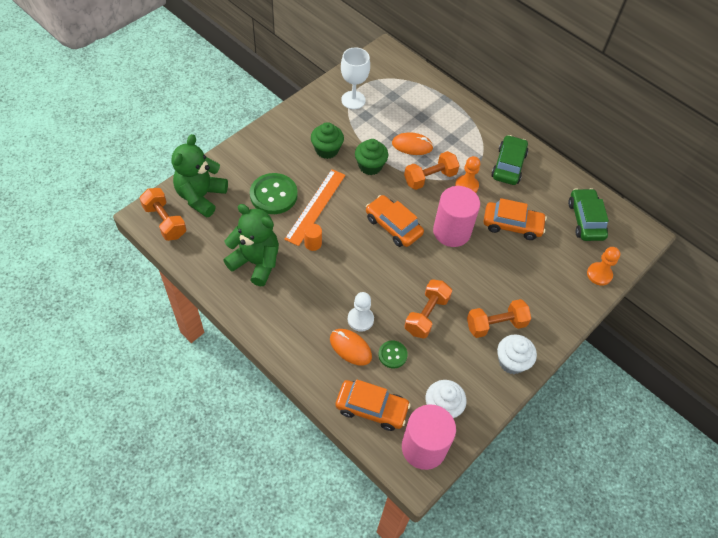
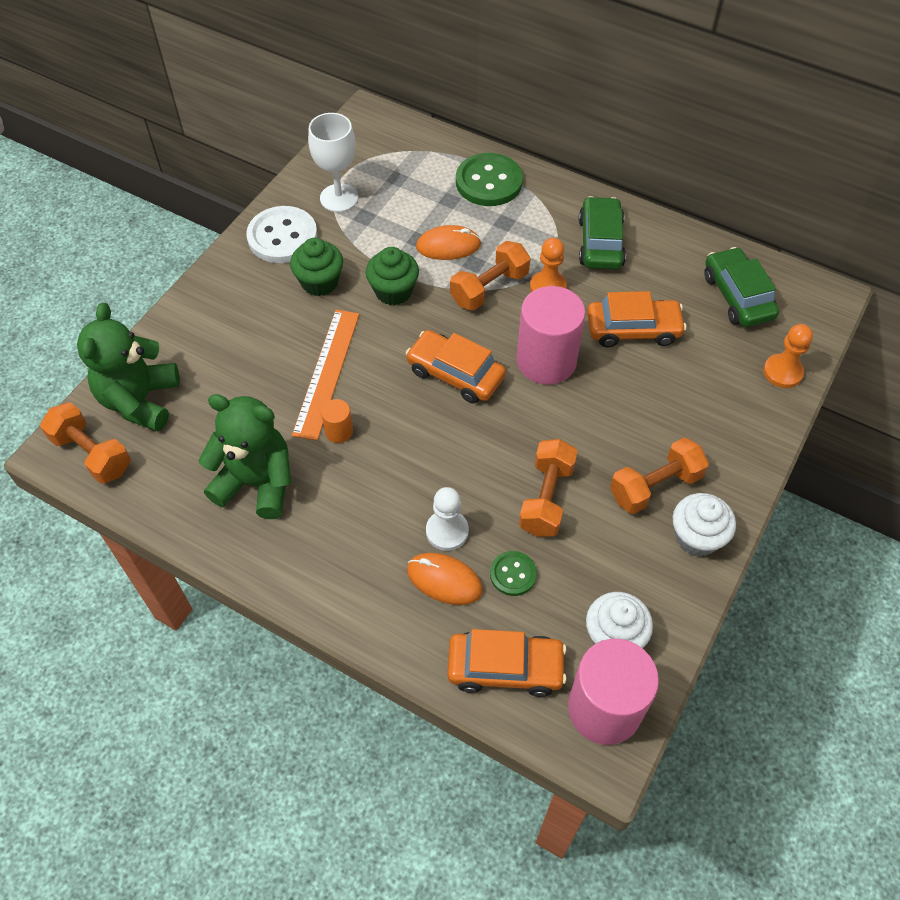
camera: 10 degrees left, 0 degrees up
green button [250,173,298,214] -> green button moved to [456,153,523,206]
none -> white button [246,206,318,263]

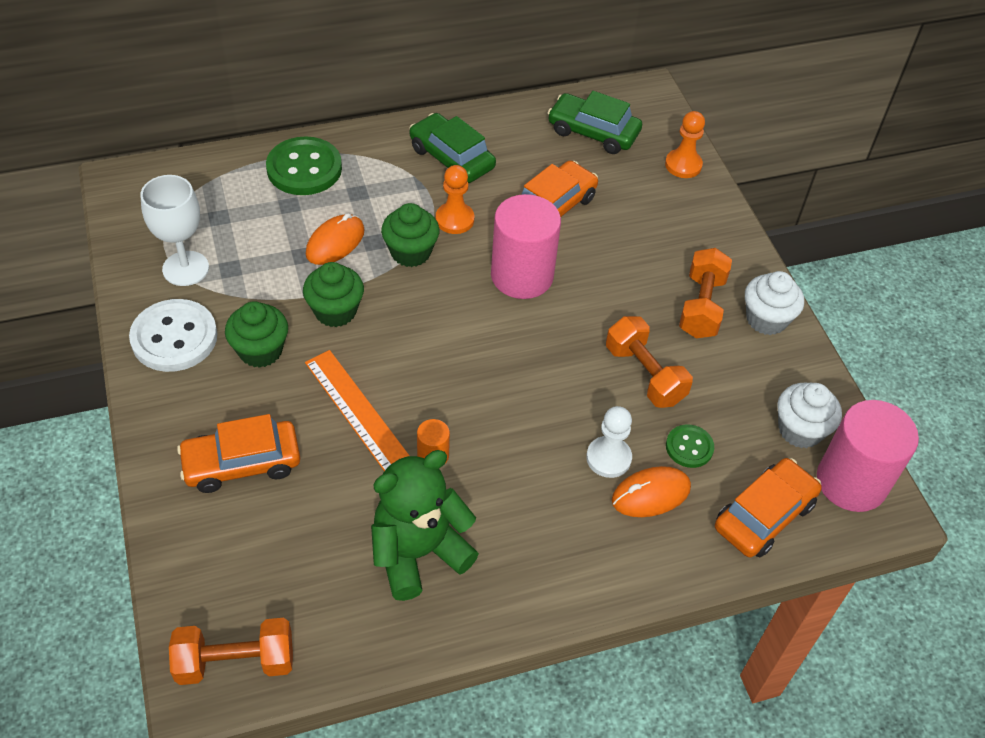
camera: 50 degrees left, 5 degrees down
green teddy bear [77,303,180,431] -> none
orange car [406,330,506,404] -> orange car moved to [177,414,300,493]
orange dumbbell [450,241,530,311] -> green cupcake [381,203,440,267]

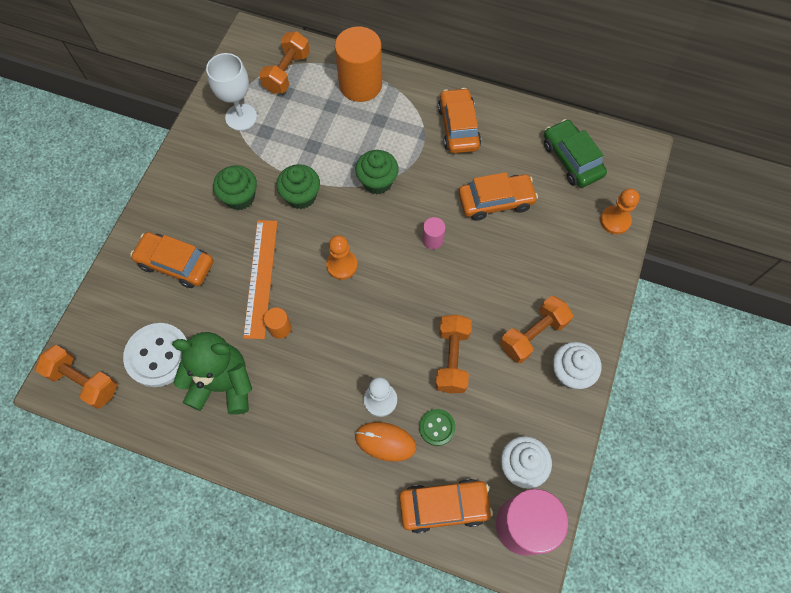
camera: 40 degrees right, 15 degrees up
white button [129,299,218,372] -> white button moved to [123,323,188,387]
green button [266,136,342,195] -> orange cylinder [335,26,382,102]
orange mouse [306,213,365,265] -> none
green car [410,113,496,183] -> orange car [438,88,481,153]
orange pawn [436,165,474,234] -> orange pawn moved to [326,235,358,280]
pink cylinder [491,194,561,299] -> pink cylinder [422,217,445,249], size x0.45
none -> orange dumbbell [259,31,310,94]

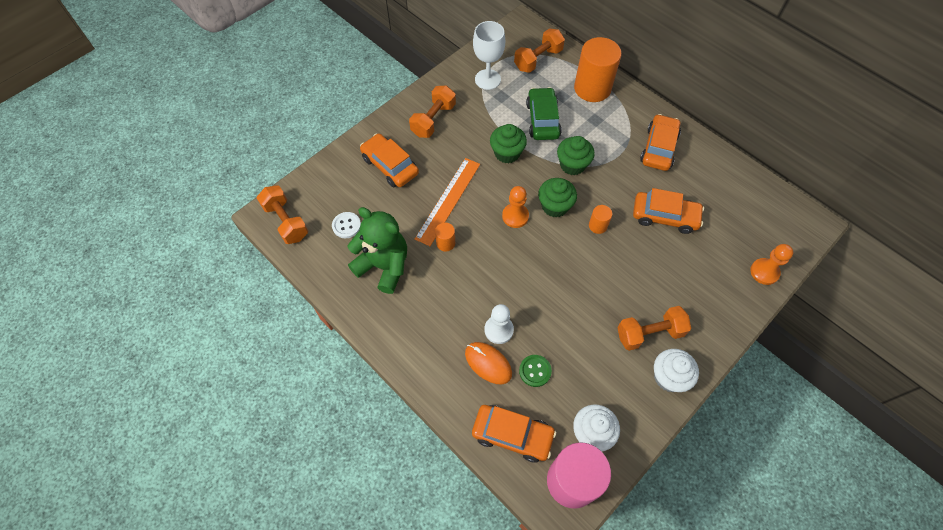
camera: 25 degrees right, 5 degrees down
white button [123,323,188,387] -> white button [332,212,361,238], size x0.54
green cupcake [213,165,257,210] -> green cupcake moved to [538,178,577,218]
pink cylinder [422,217,445,249] -> orange cylinder [589,205,612,234]
orange dumbbell [435,314,472,393] -> orange dumbbell moved to [409,86,456,138]
green car [544,119,607,188] -> green car moved to [526,87,562,140]

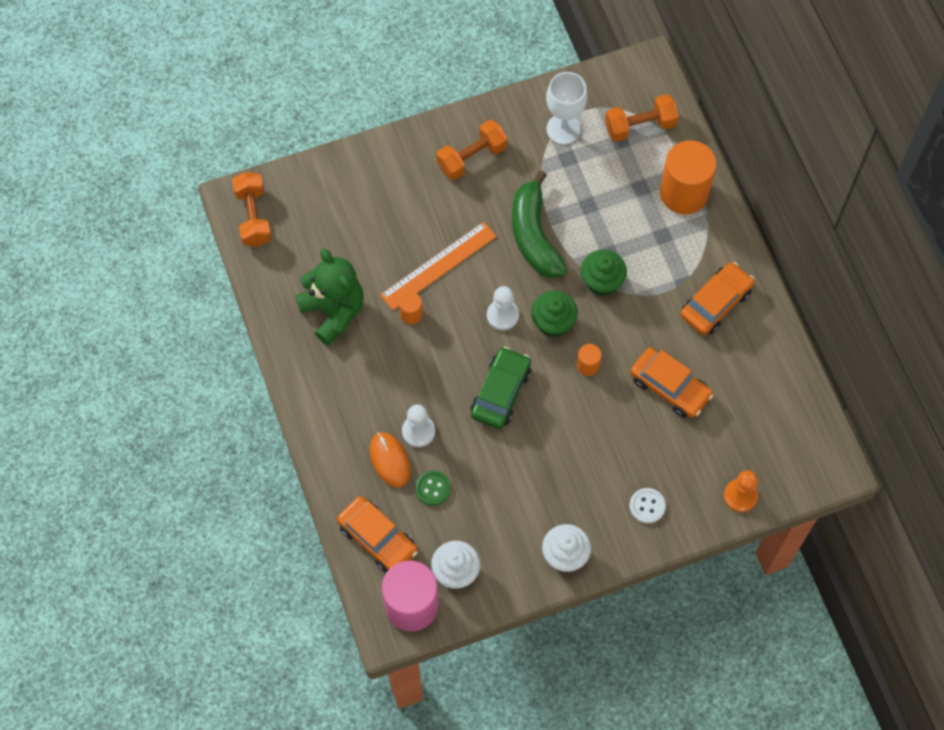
camera: 25 degrees right, 5 degrees up
white button [332,212,361,238] -> white button moved to [629,488,666,524]
orange car [360,133,419,187] -> none
green cupcake [490,124,527,164] -> green banana [512,171,568,278]
orange pawn [502,186,529,228] -> white pawn [487,286,519,331]
green car [526,87,562,140] -> green car moved to [471,347,531,429]
orange dumbbell [617,306,691,351] -> none

